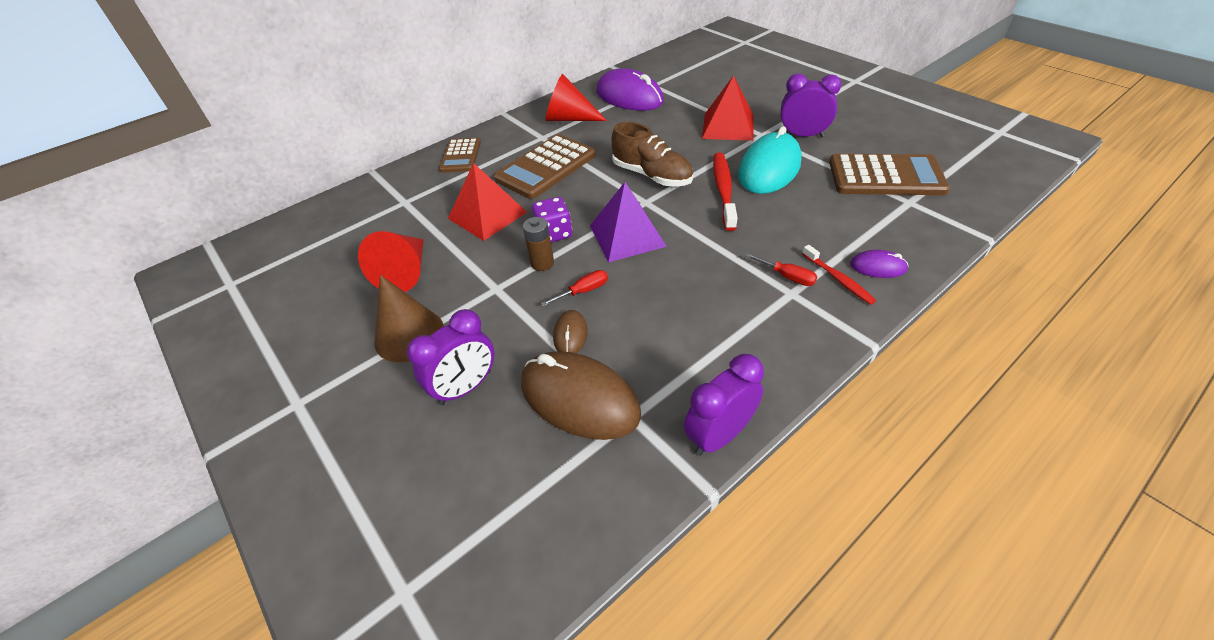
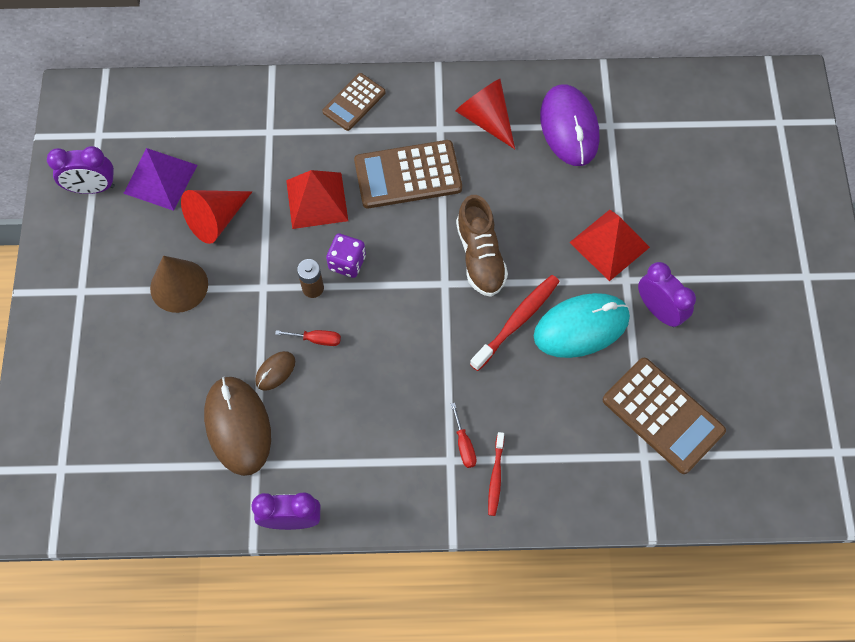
camera: 35 degrees right, 20 degrees up
purple clock [407,309,494,405] -> purple clock moved to [47,146,115,194]
purple pyramid [590,182,667,262] -> purple pyramid moved to [123,148,197,211]
purple mouse [850,250,909,278] -> none

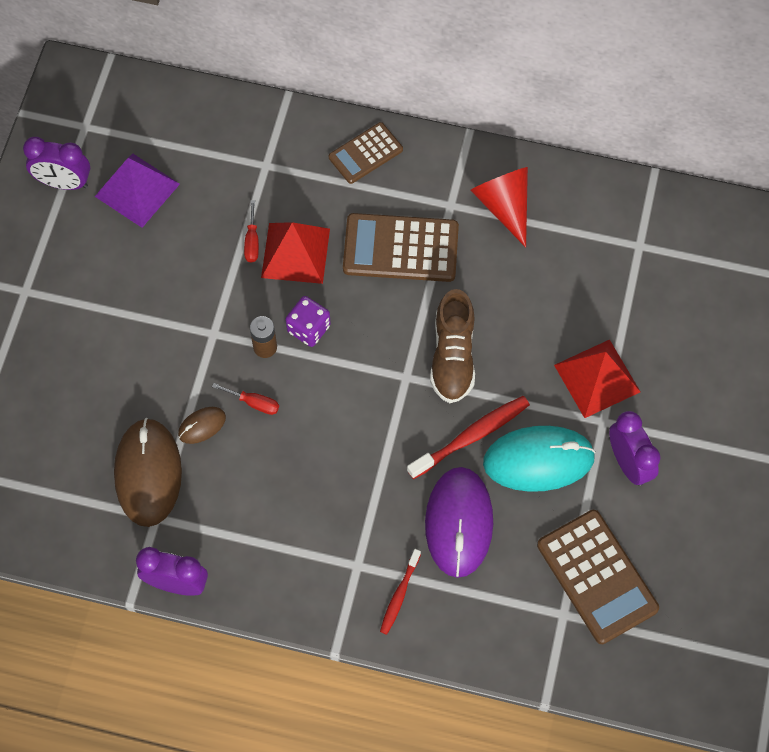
camera: 15 degrees right, 0 degrees up
brown cone [150,256,208,313] -> none
red cone [181,190,252,244] -> none
red screwdriver [451,403,477,468] -> red screwdriver moved to [244,200,259,263]
purple mouse [540,85,599,166] -> purple mouse moved to [425,467,493,578]

